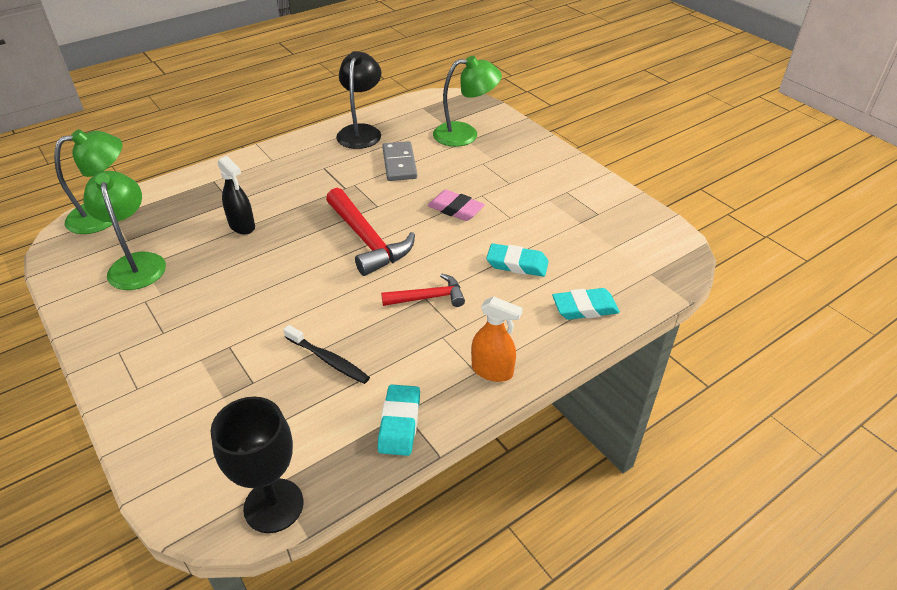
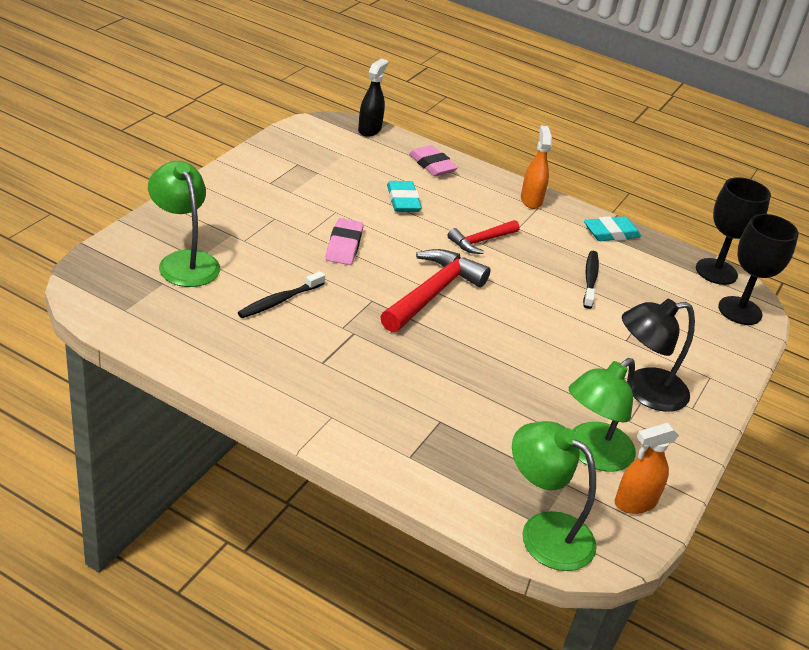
camera: 120 degrees left, 5 degrees down
black spray bottle [218,156,255,235] -> black spray bottle moved to [358,58,388,137]
black lamp [336,51,381,149] -> black lamp moved to [622,299,695,412]
red hammer [381,274,465,307] -> red hammer turned 90 degrees counterclockwise [447,220,519,254]
grey domino [382,141,417,181] -> black toothbrush [238,271,325,318]
turquoise eraser [552,288,620,320] -> pink eraser [409,145,458,176]
none -> orange spray bottle [615,423,679,514]
none -> black goblet [718,214,799,325]

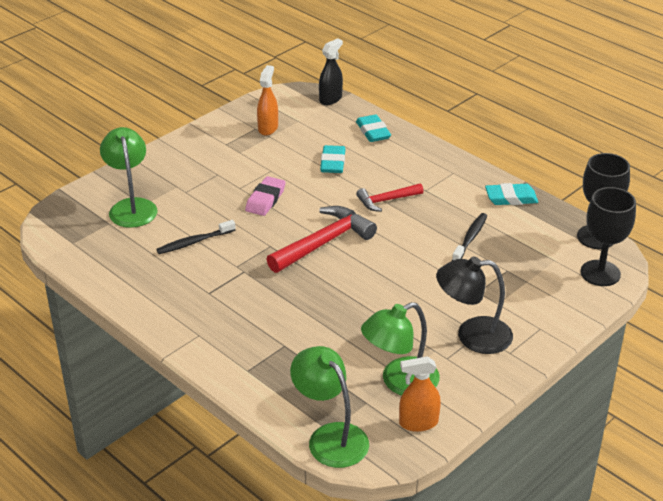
camera: 20 degrees right, 0 degrees up
pink eraser [409,145,458,176] -> turquoise eraser [356,114,391,142]
orange spray bottle [521,126,552,209] -> orange spray bottle moved to [257,65,278,136]

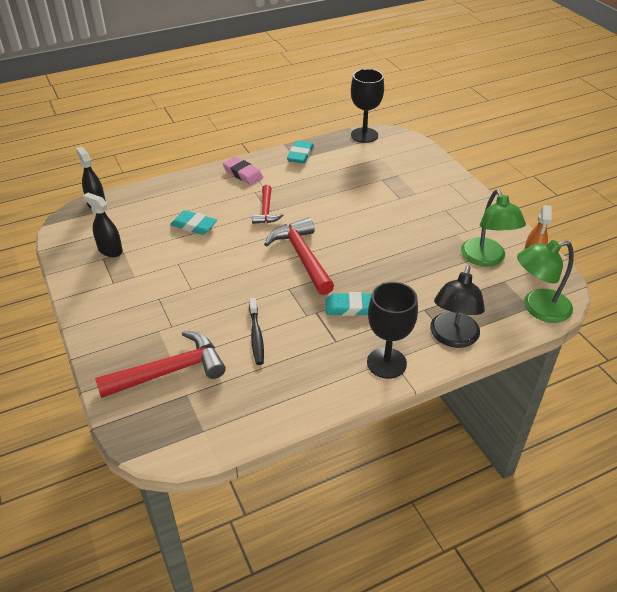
camera: 70 degrees left, 5 degrees up
green lamp [100,127,158,228] -> red hammer [95,331,226,398]
pink eraser [245,176,286,216] -> pink eraser moved to [223,157,263,185]
orange spray bottle [257,65,278,136] -> black spray bottle [83,193,123,257]
turquoise eraser [356,114,391,142] -> turquoise eraser moved to [325,292,372,316]
black lamp [436,256,513,354] -> black lamp moved to [430,265,485,348]
black toothbrush [452,213,487,261] -> none
black goblet [580,187,636,286] -> black goblet moved to [367,282,418,379]

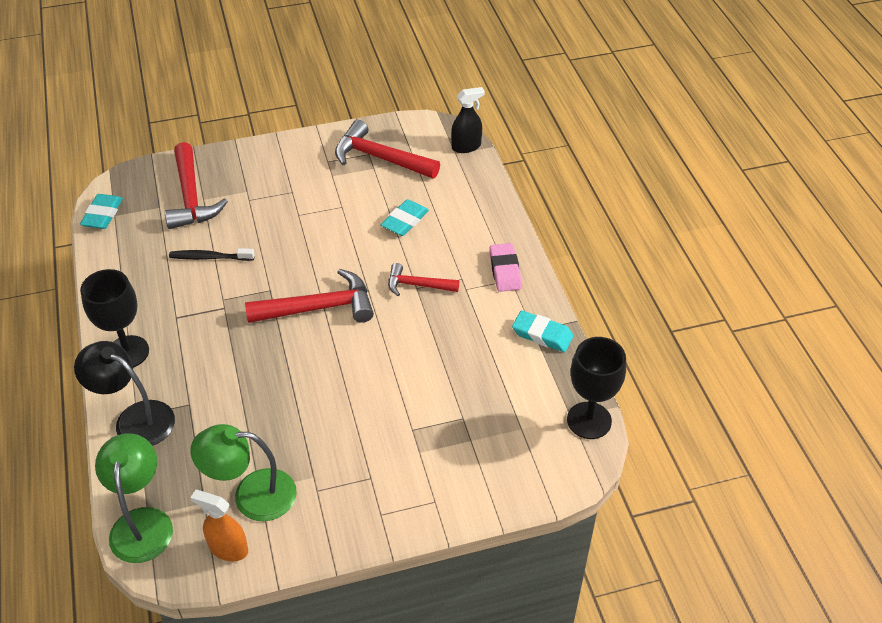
camera: 100 degrees right, 5 degrees up
black spray bottle [83,193,123,257] -> red hammer [335,120,440,178]
pink eraser [223,157,263,185] -> pink eraser turned 60 degrees counterclockwise [489,243,522,292]
turquoise eraser [325,292,372,316] -> turquoise eraser moved to [80,194,123,229]

